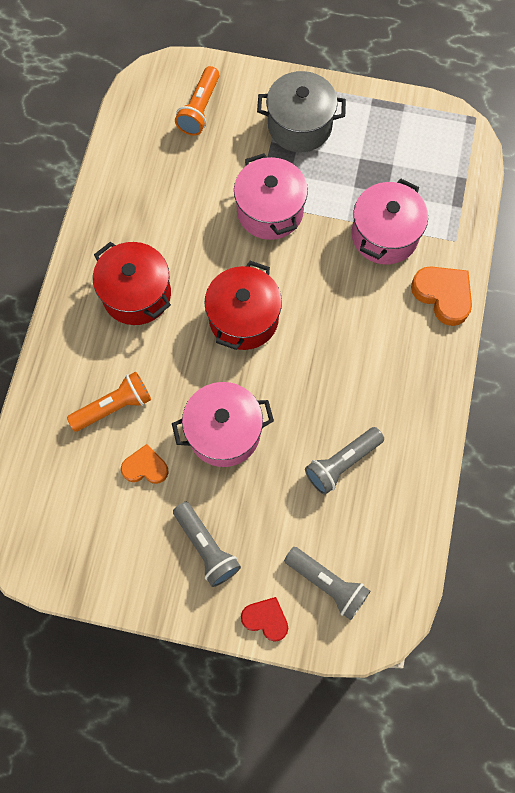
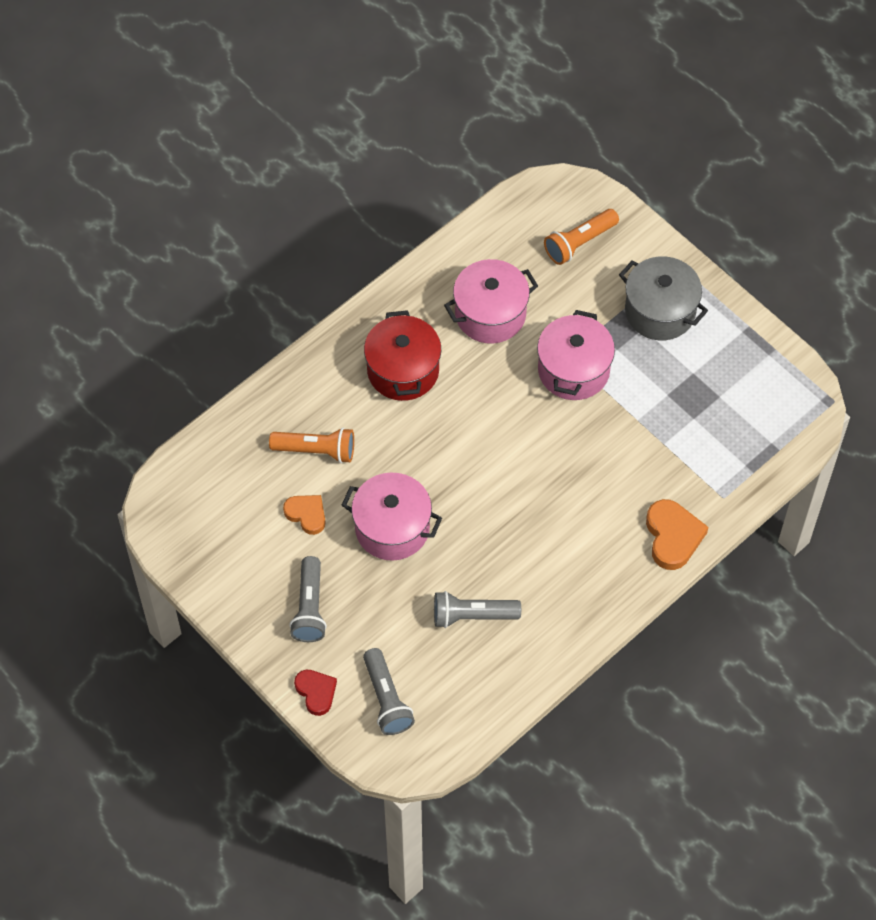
camera: 35 degrees right, 10 degrees down
red pot [204,261,282,350] -> none
pink pot [352,179,428,264] -> pink pot moved to [444,259,538,344]

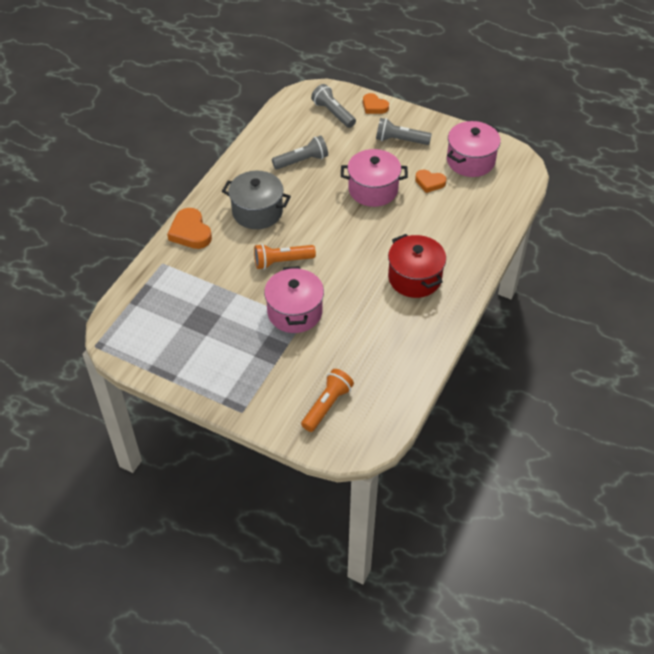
camera: 160 degrees right, 10 degrees down
orange flashlight [269,428,354,463] -> orange flashlight moved to [254,244,316,270]
grey flashlight [289,556,327,642] -> grey flashlight turned 60 degrees counterclockwise [376,118,432,145]
red heart [294,670,337,716] -> orange heart [363,93,389,114]
pink pot [444,259,538,344] -> pink pot moved to [447,121,501,177]
grey pot [619,256,708,340] -> grey pot moved to [222,171,291,229]

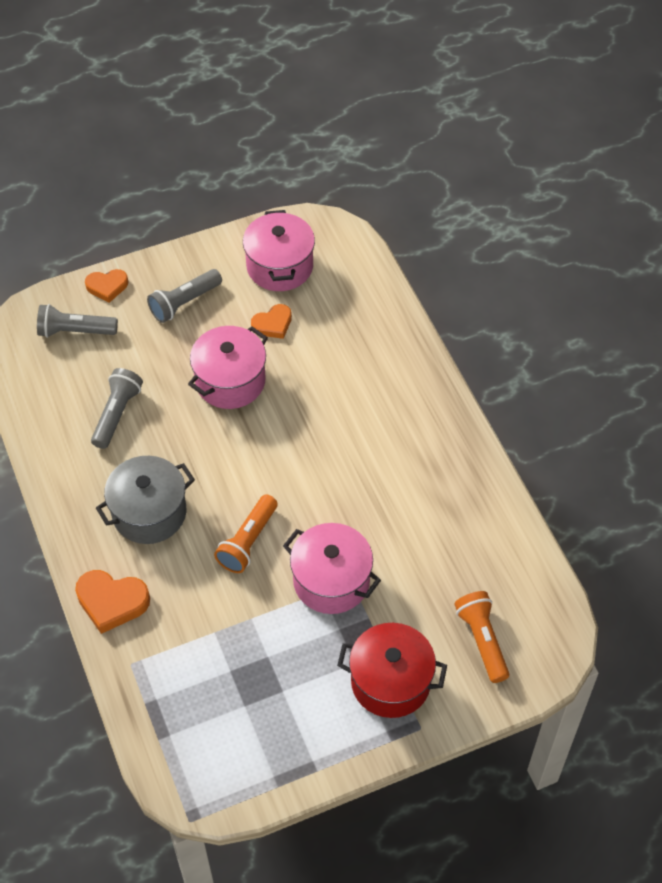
camera: 50 degrees left, 5 degrees up
red pot [388,234,446,298] -> red pot moved to [337,623,447,718]

